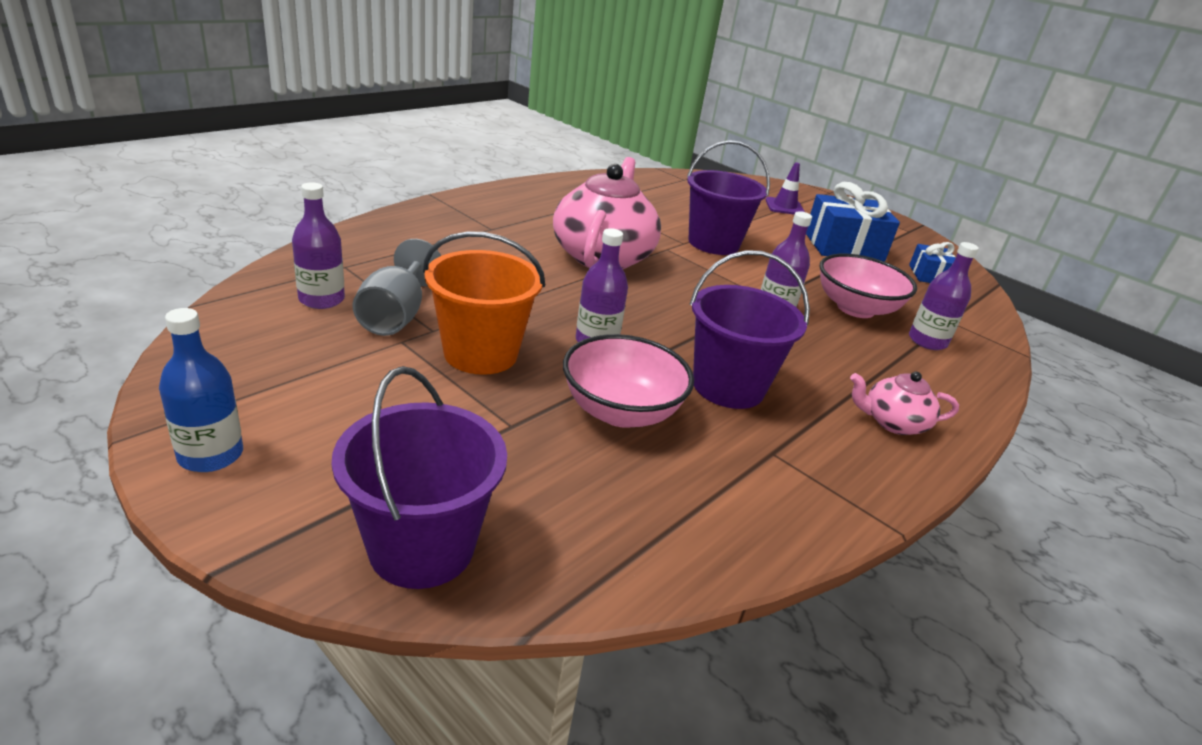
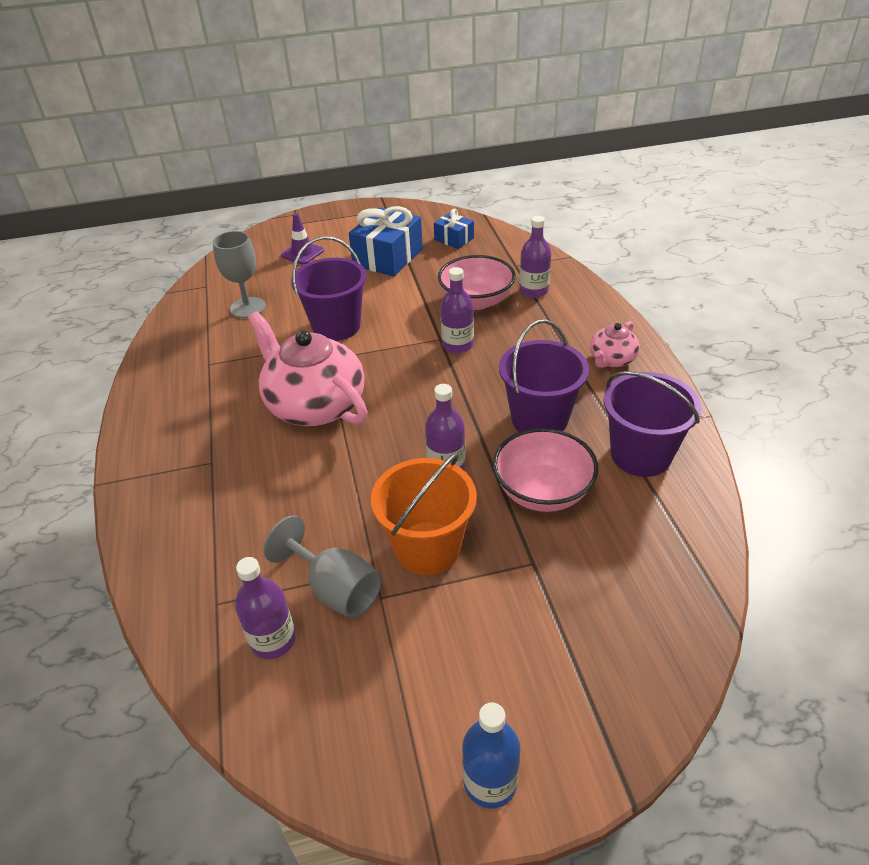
camera: 50 degrees left, 10 degrees up
purple bucket [332,366,507,589] -> purple bucket moved to [604,371,702,477]
none -> grey goblet [212,231,266,318]

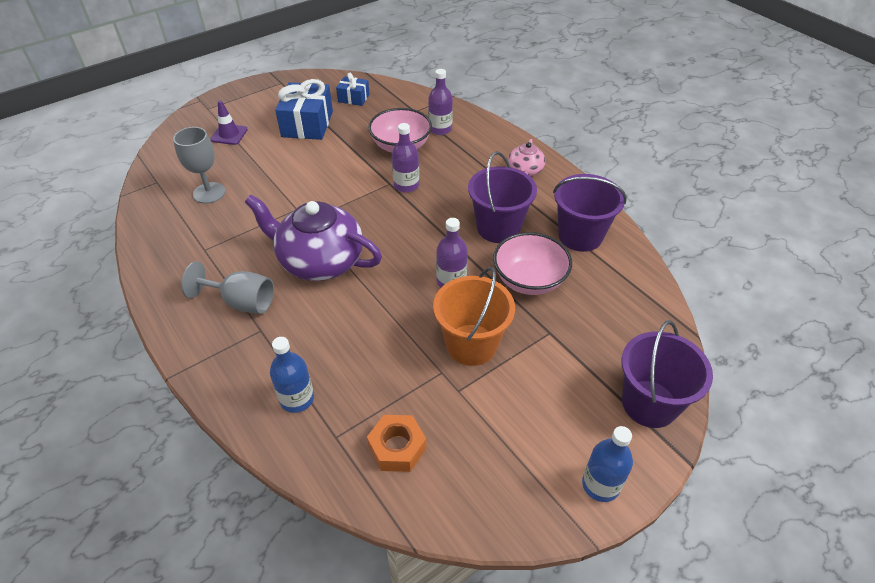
camera: 25 degrees left, 5 degrees up
purple bottle [235,557,296,659] -> orange nut [367,415,426,472]
pink teapot [248,312,368,426] -> purple teapot [245,195,382,281]
grey goblet [264,516,382,619] -> grey goblet moved to [181,261,274,314]
purple bucket [291,236,367,341] -> purple bucket moved to [622,320,713,428]
none -> blue bottle [270,337,314,413]

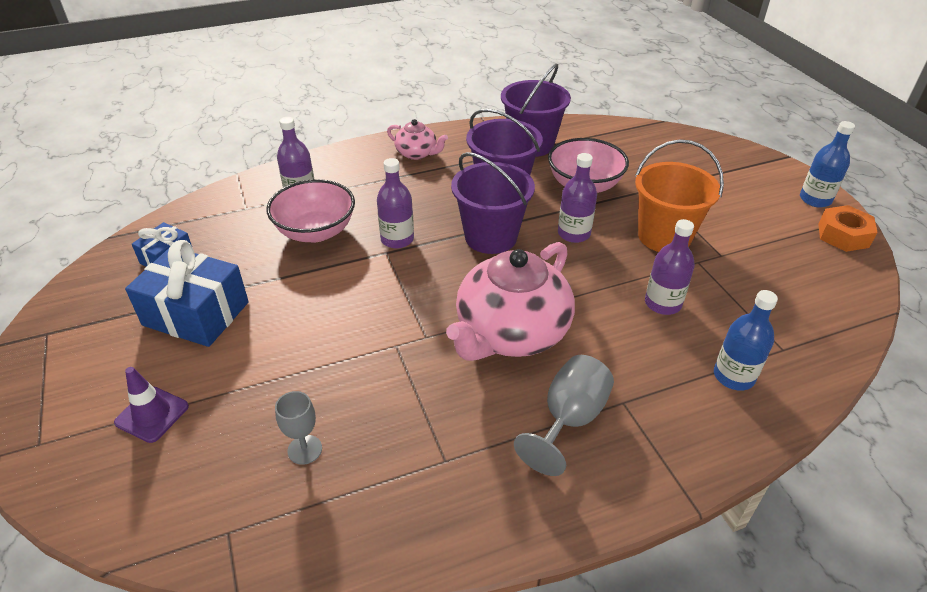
camera: 75 degrees left, 5 degrees down
grey goblet [173,127,226,204] -> grey goblet [275,391,322,465], size x0.62
purple teapot [245,195,382,281] -> pink teapot [446,242,575,361]
orange nut [367,415,426,472] -> orange nut moved to [818,205,878,252]
purple bucket [622,320,713,428] -> purple bucket moved to [451,152,535,254]
none -> purple bottle [645,219,695,315]

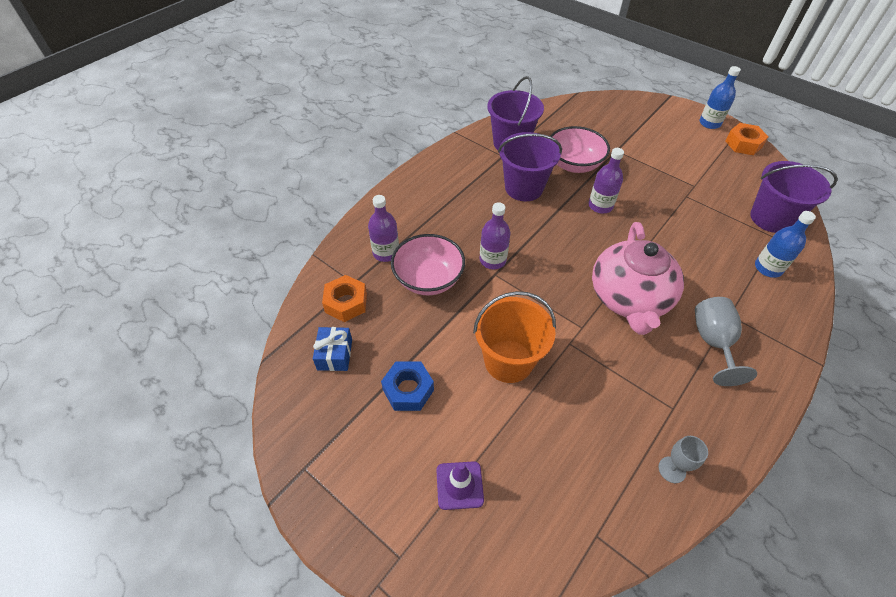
camera: 30 degrees left, 10 degrees up
blue gift [125,240,249,347] -> blue nut [381,361,434,411]
grey goblet [275,391,322,465] -> grey goblet moved to [658,436,708,483]
pink teapot [387,119,448,160] -> none
purple bucket [451,152,535,254] -> purple bucket moved to [750,161,838,233]
orange bucket [635,139,724,252] -> orange bucket moved to [473,291,556,383]
purple bottle [645,219,695,315] -> none
none -> orange nut [322,275,367,322]

